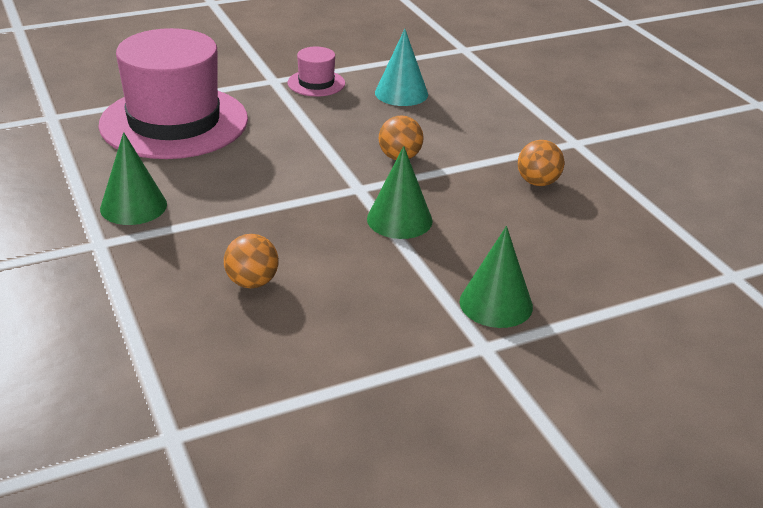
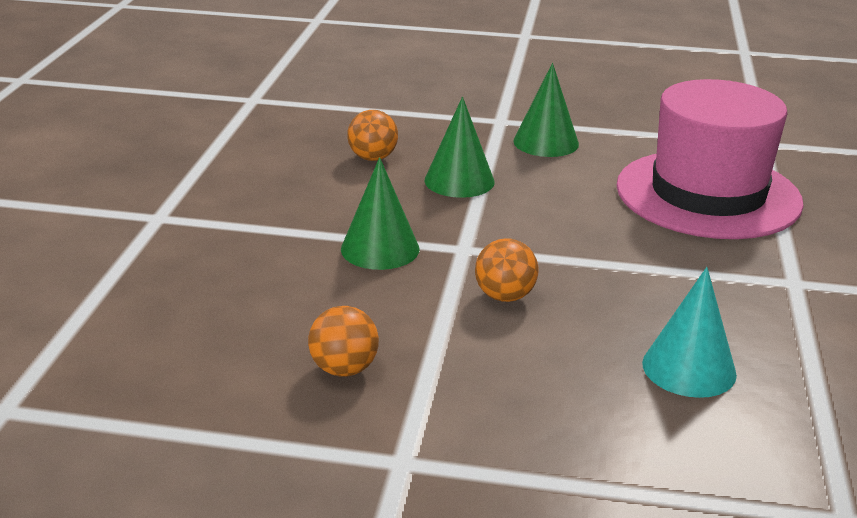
camera: 125 degrees right, 5 degrees down
pink hat [287,46,345,97] -> none
green cone [459,226,533,328] -> green cone moved to [424,97,494,198]

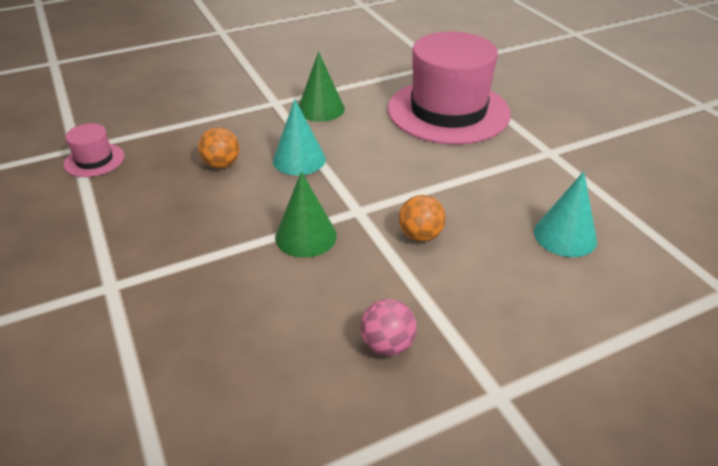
camera: 35 degrees left, 10 degrees up
orange ball [308,306,379,376] -> pink ball [360,299,417,356]
green cone [424,97,494,198] -> turquoise cone [273,99,326,176]
none -> pink hat [64,123,125,177]

